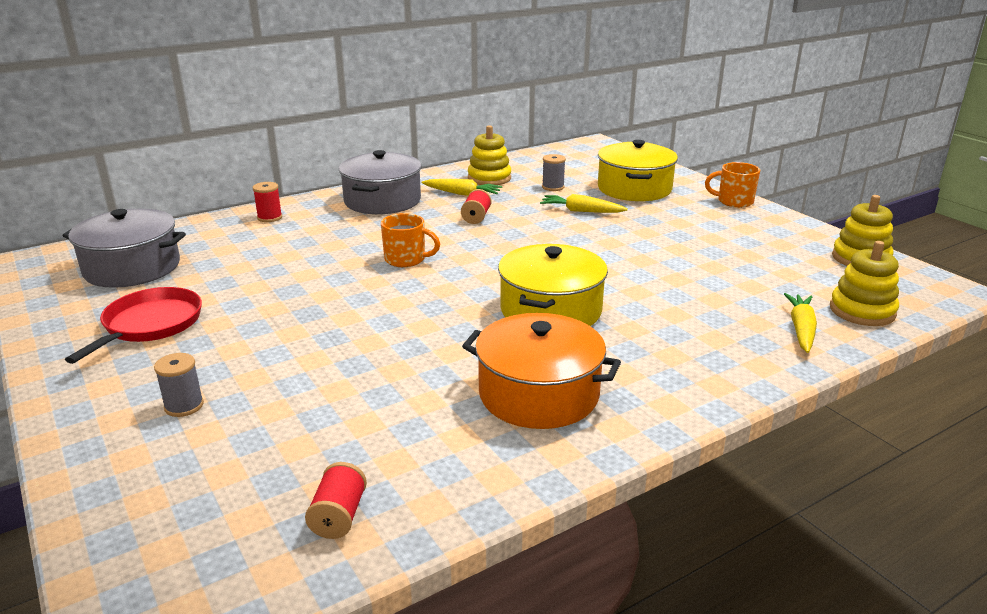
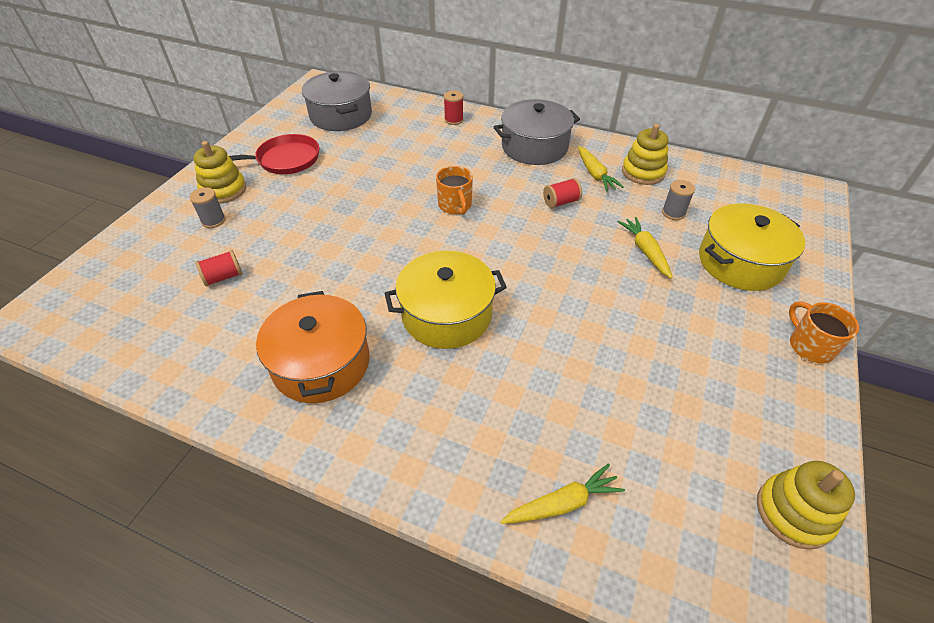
camera: 55 degrees right, 20 degrees up
red spool [305,462,367,539] -> red spool moved to [195,250,242,286]
yellow stacking toy [830,241,899,326] -> yellow stacking toy moved to [194,141,246,204]

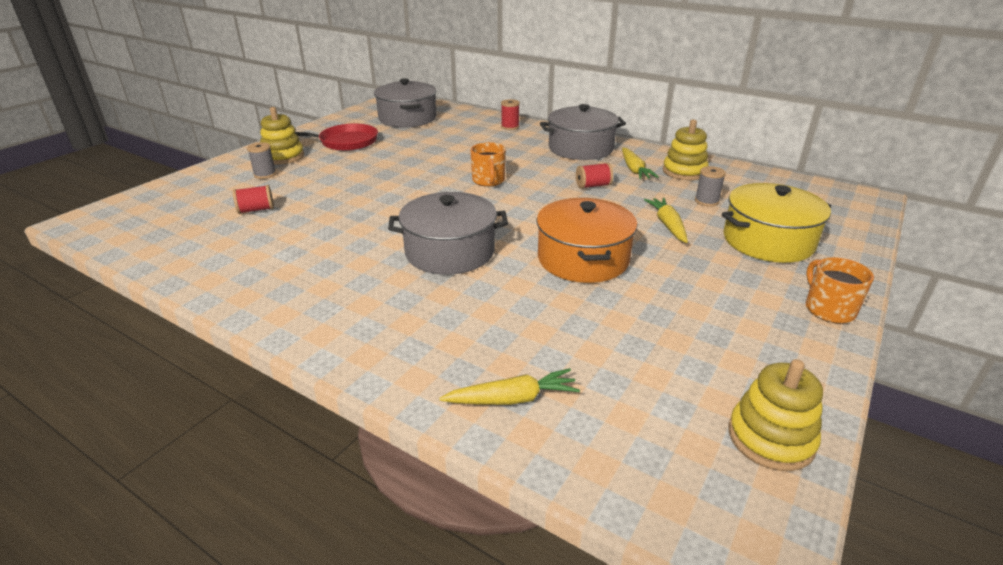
camera: 10 degrees right, 15 degrees down
orange pot [256,291,369,403] -> orange pot moved to [537,198,637,283]
yellow pot [385,251,507,349] -> grey pot [388,192,508,274]

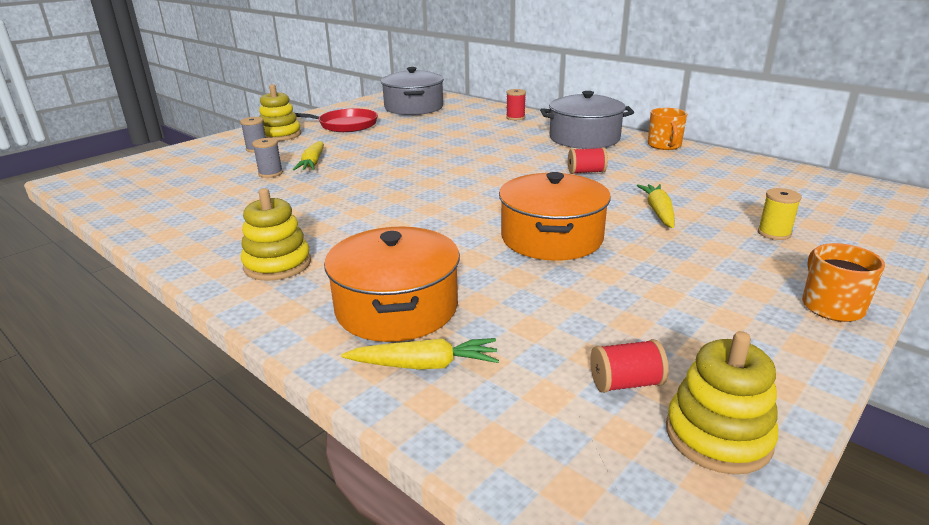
camera: 10 degrees right, 5 degrees down
red spool [233,185,274,214] -> red spool moved to [590,339,669,393]
grey pot [388,192,508,274] -> none
orange mug [470,142,506,187] -> orange mug moved to [648,108,687,150]
yellow carrot [622,148,659,179] -> yellow carrot moved to [293,141,324,171]
yellow stacking toy [663,119,709,181] -> yellow stacking toy moved to [241,188,311,281]
grey spool [695,166,726,207] -> grey spool moved to [252,138,283,178]
yellow pot [722,183,831,263] -> yellow spool [758,188,802,240]
none -> orange pot [324,226,460,342]

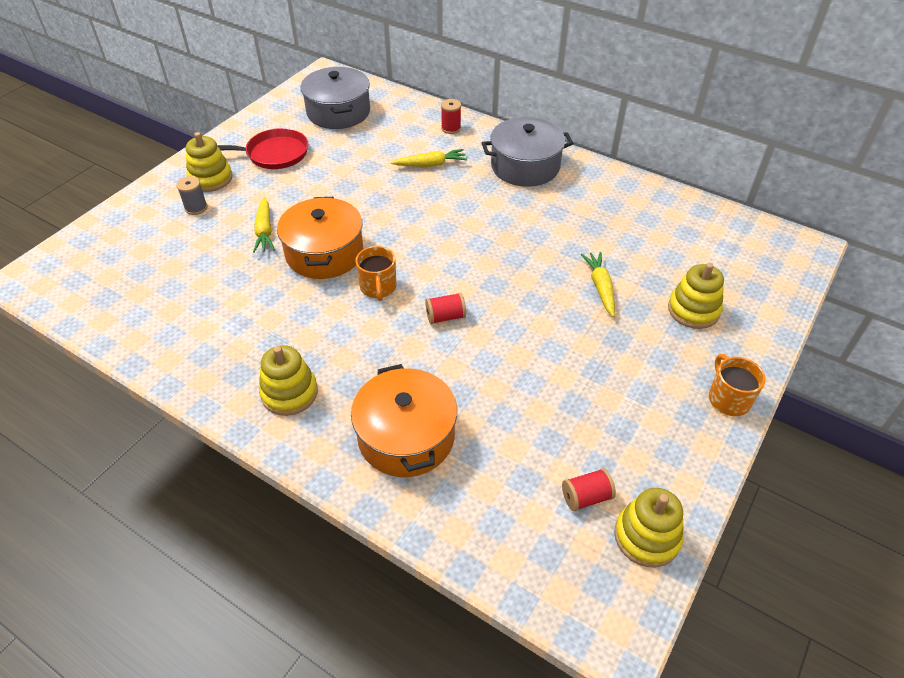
camera: 10 degrees left, 20 degrees up
grey spool [252,138,283,178] -> none
yellow carrot [341,338,499,369] -> yellow carrot moved to [391,149,467,167]
orange pot [499,172,611,261] -> orange pot moved to [277,197,363,279]
red spool [568,147,608,174] -> red spool moved to [425,293,466,324]
orange mug [648,108,687,150] -> orange mug moved to [355,246,396,301]
yellow spool [758,188,802,240] -> yellow stacking toy [668,263,724,329]

